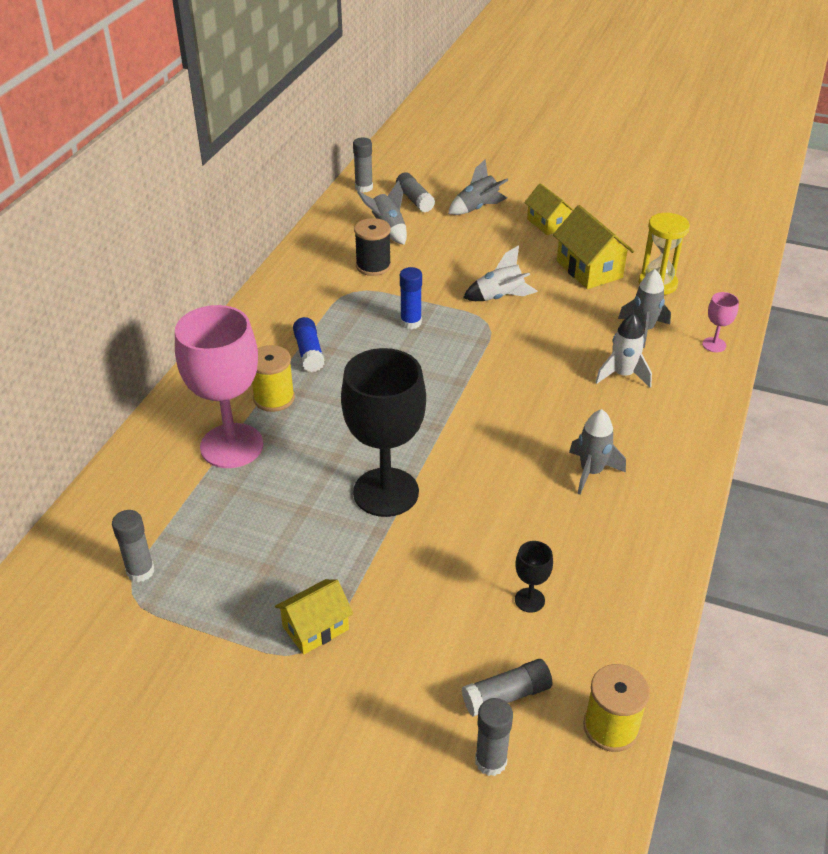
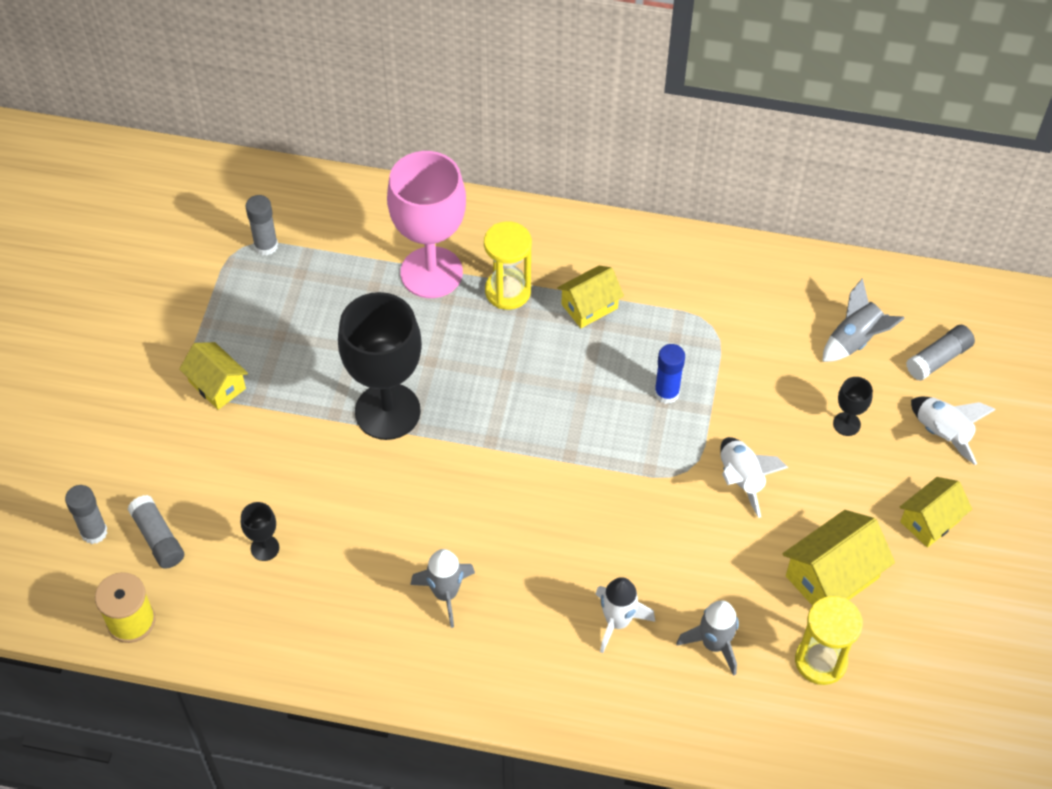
camera: 80 degrees right, 15 degrees up
yellow spool [252,345,295,412] -> yellow hourglass [484,221,532,310]
blue glue stick [293,317,325,372] -> yellow house [557,266,624,328]
grey glue stick [353,138,373,193] -> none
black spool [354,218,391,276] -> none
grey rocket [448,159,508,215] -> white rocket [911,397,996,465]
pink goblet [702,292,739,352] -> none
none -> black goblet [833,377,873,436]

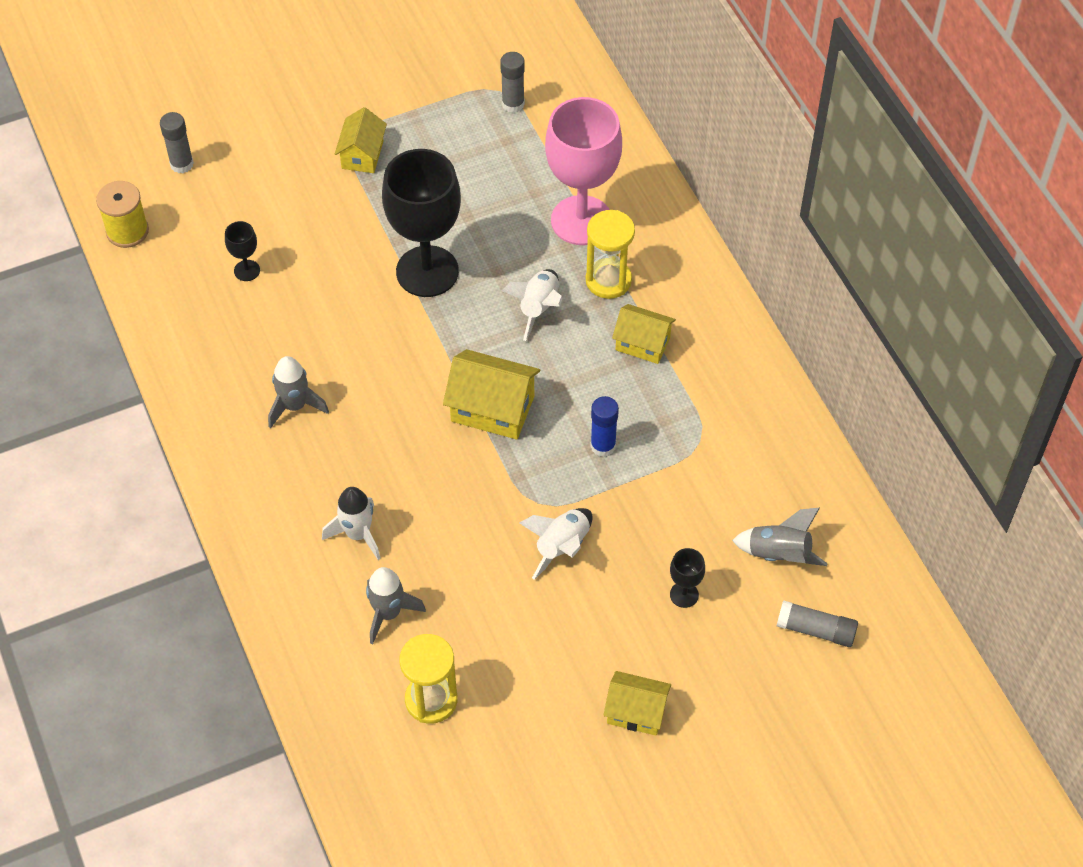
camera: 55 degrees right, 0 degrees up
grey glue stick [128,495,184,569] -> none
yellow house [783,510,895,605] -> yellow house moved to [443,349,540,440]
white rocket [911,397,996,465] -> white rocket moved to [502,269,563,341]

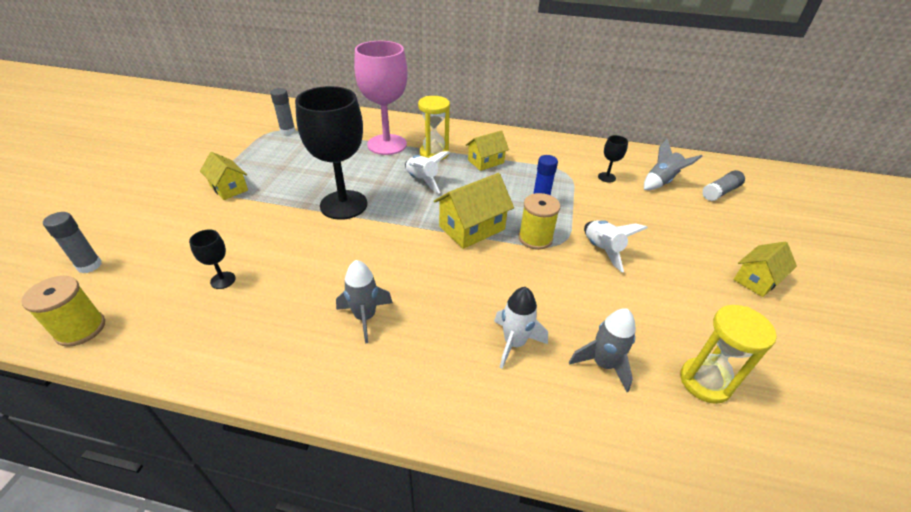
camera: 55 degrees left, 15 degrees down
black goblet [670,548,705,608] -> black goblet moved to [598,135,628,183]
none -> yellow spool [519,193,561,250]

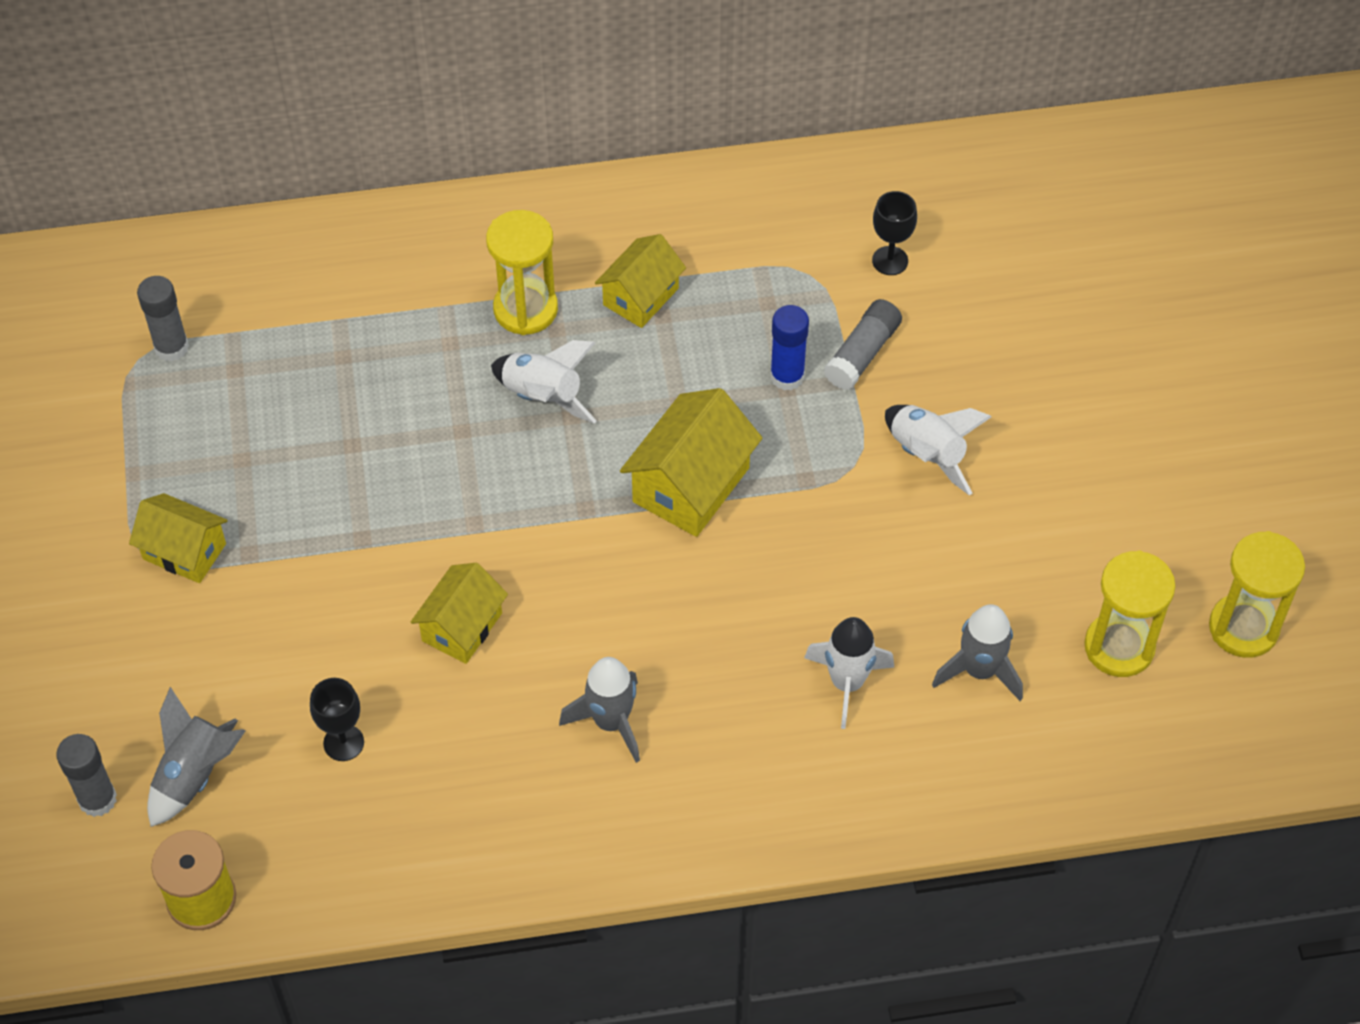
camera: 20 degrees left, 15 degrees up
black goblet [295,86,367,220] -> none
pink goblet [354,41,408,155] -> none
yellow spool [519,193,561,250] -> none
grey rocket [644,139,703,190] -> grey rocket moved to [147,687,245,827]
grey glue stick [702,170,745,201] -> grey glue stick moved to [824,299,902,390]
yellow house [733,241,797,297] -> yellow house moved to [411,563,508,664]
none -> yellow hourglass [1209,531,1305,658]

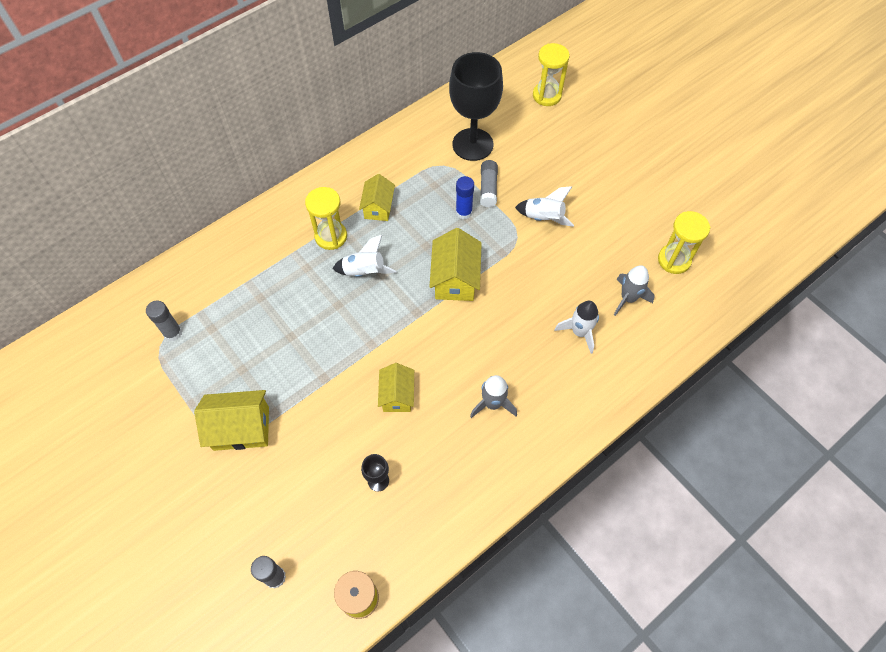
camera: 30 degrees left, 5 degrees up
yellow house [129,493,228,583] -> yellow house [194,390,269,451], size x1.50
grey rocket [147,687,245,827] -> none
black goblet [872,191,917,275] -> black goblet [449,52,503,161], size x2.40
yellow hourglass [1209,531,1305,658] -> yellow hourglass moved to [533,43,570,106]

